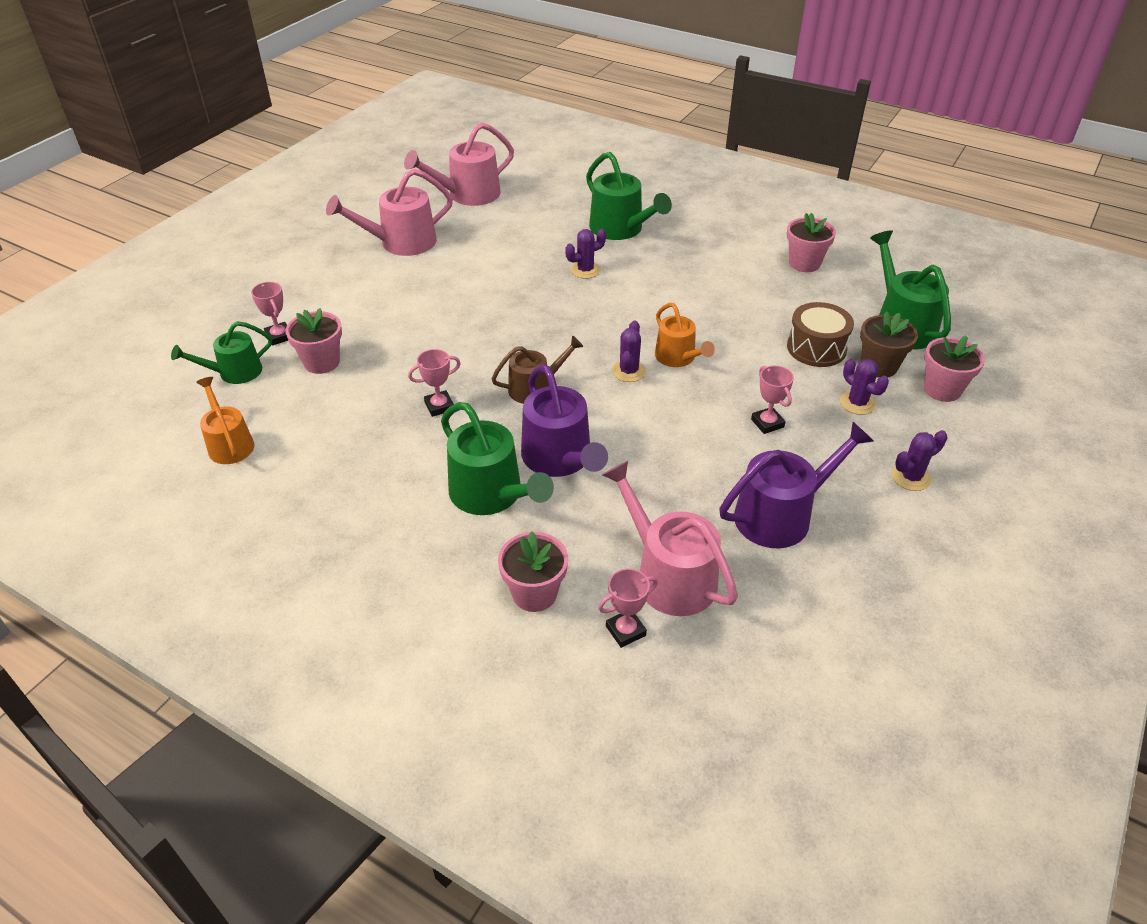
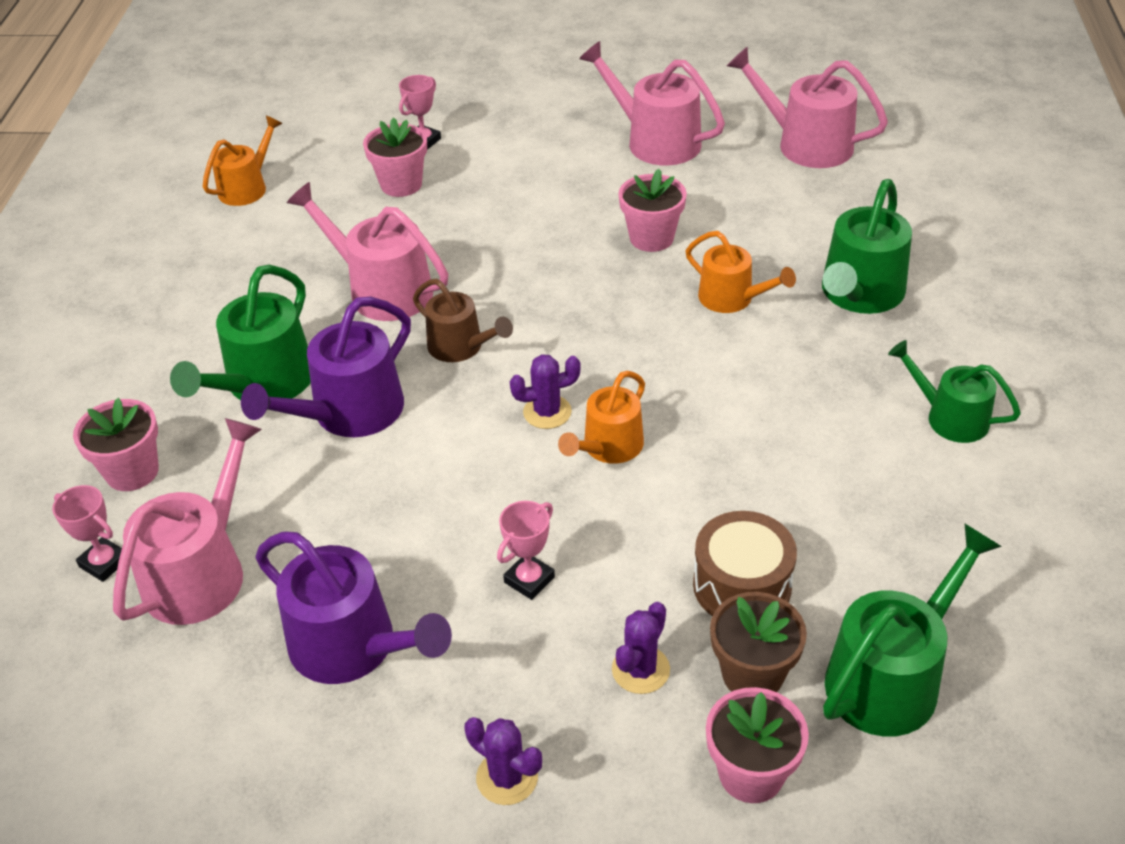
camera: 65 degrees right, 0 degrees up
green watering can [171,321,272,384] -> green watering can moved to [888,340,1021,443]
pink trophy [408,349,461,417] -> pink watering can [287,182,448,321]
purple cactus [565,229,606,279] -> orange watering can [686,231,796,313]
pink flower pot [787,213,836,272] -> pink flower pot moved to [618,169,687,252]

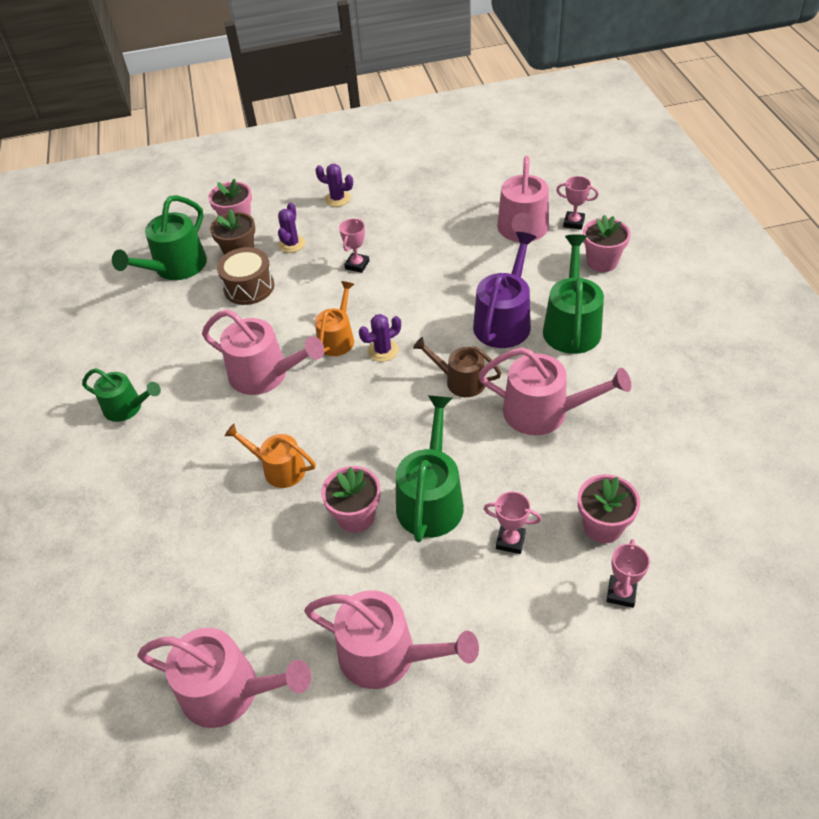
camera: 165 degrees right, 5 degrees up
orange watering can [203,116,282,206] -> none
purple watering can [255,532,452,684] -> none
green watering can [822,179,912,314] -> green watering can moved to [396,395,464,542]
none -> pink watering can [202,309,324,395]
none -> pink trophy [484,491,541,554]

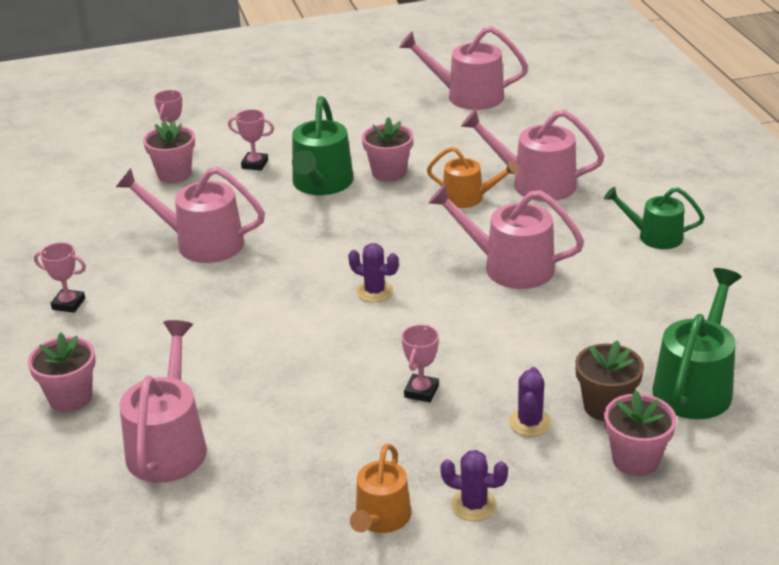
camera: 175 degrees right, 15 degrees down
brown drum [217,247,274,305] -> none
pink watering can [304,590,479,689] -> pink watering can moved to [461,109,604,201]
orange watering can [315,281,354,356] -> orange watering can moved to [350,444,411,533]
purple cactus [359,314,401,362] -> purple cactus turned 60 degrees clockwise [348,243,399,302]
brown watering can [413,337,501,397] -> none
purple watering can [473,232,537,348] -> none
green watering can [543,234,604,354] -> none
pink trophy [556,176,599,230] -> pink trophy moved to [34,242,86,313]

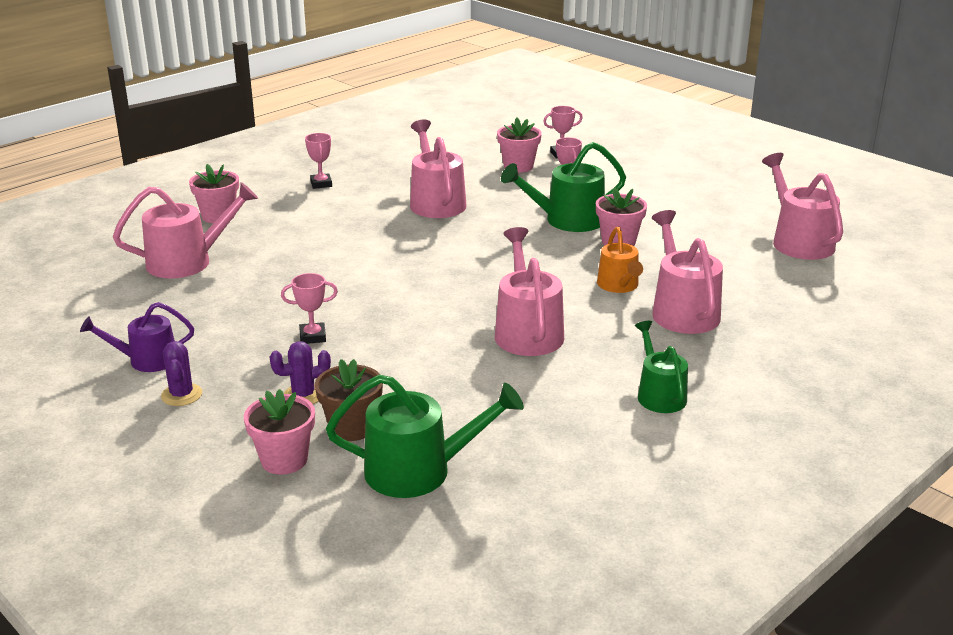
camera: 60 degrees right, 5 degrees down
purple cactus [348,243,399,302] -> none
orange watering can [350,444,411,533] -> purple watering can [80,302,194,372]

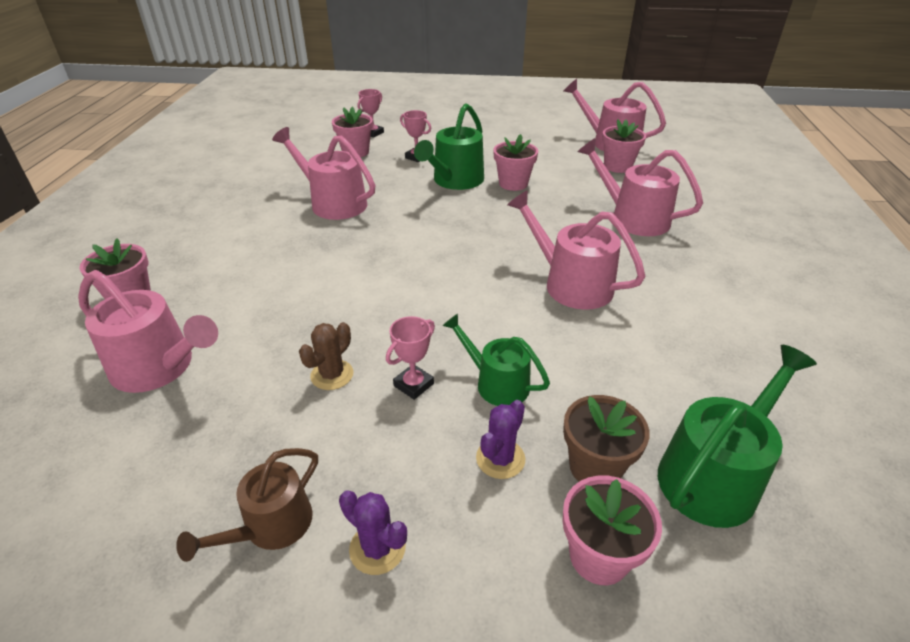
camera: 40 degrees left, 10 degrees up
purple watering can [80,302,194,372] -> brown watering can [176,448,318,562]
pink watering can [113,182,258,278] -> pink watering can turned 90 degrees clockwise [78,270,218,393]
pink trophy [305,133,332,189] -> none
orange watering can [597,227,643,293] -> none
green watering can [635,321,688,413] -> green watering can moved to [442,314,550,406]
none -> brown cactus [299,322,353,390]
none -> pink flower pot [602,120,646,173]

